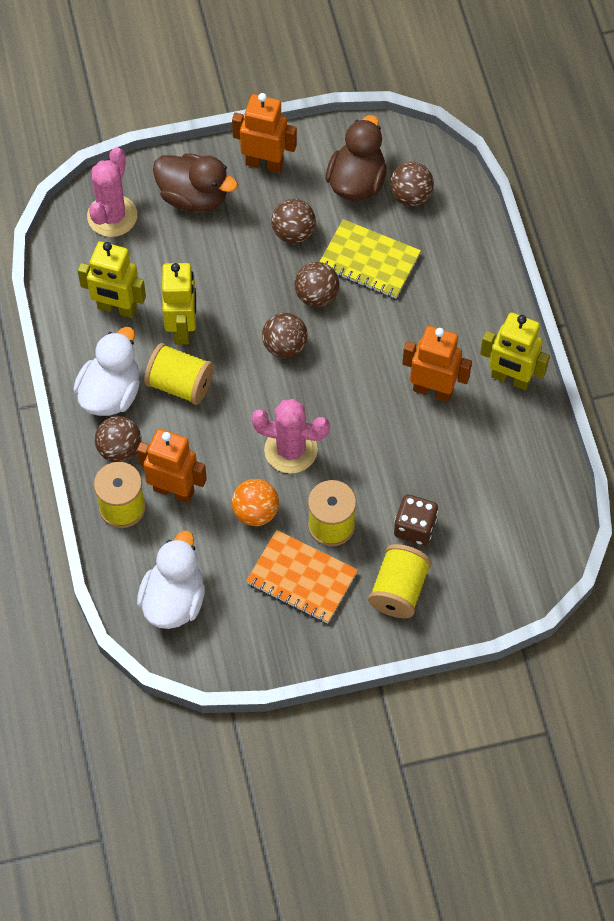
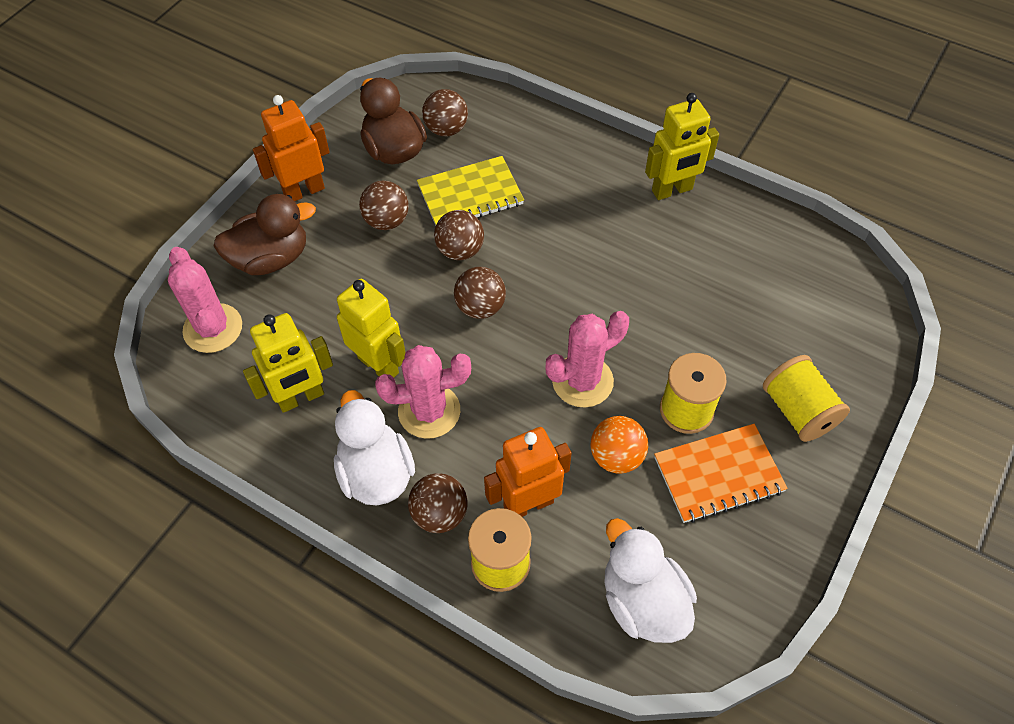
camera: 45 degrees left, 5 degrees down
yellow spool [144,343,214,405] -> pink cactus [375,345,471,439]
brown dice [394,495,438,545] -> none
orange robot [402,326,472,402] -> none

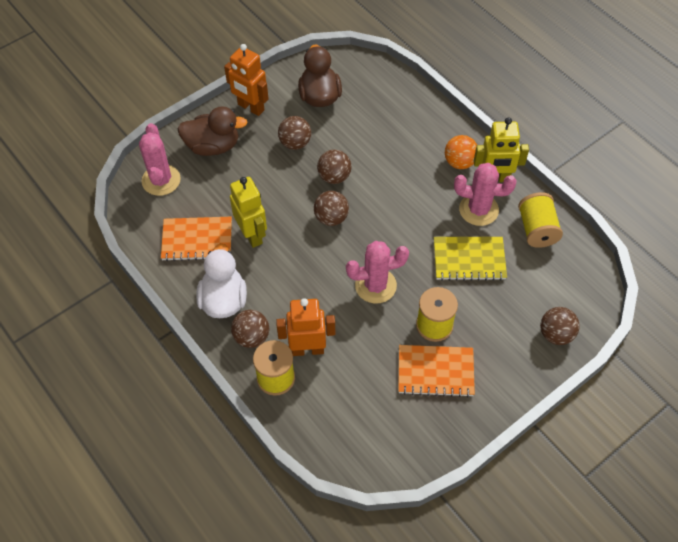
camera: 20 degrees right, 0 degrees up
yellow robot [243,313,333,413] -> orange notebook [161,217,232,261]
orange robot [253,95,330,201] -> orange robot turned 135 degrees counterclockwise [224,44,269,116]
pink cactus [375,345,471,439] -> pink cactus moved to [454,163,517,226]
yellow notebook [417,156,524,225] -> yellow notebook moved to [434,237,507,281]
brown ball [422,89,468,136] -> brown ball moved to [540,307,580,345]
orange ball [590,416,648,474] -> orange ball moved to [445,135,477,169]
white duck [604,518,697,643] -> none
yellow spool [763,355,850,442] -> yellow spool moved to [518,192,563,248]

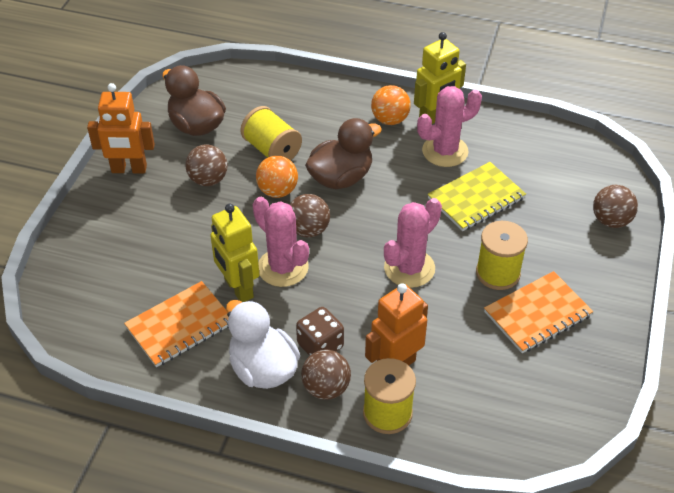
camera: 35 degrees left, 10 degrees down
pink cactus [139,123,181,196] -> pink cactus moved to [253,197,309,287]
brown duck [177,106,248,156] -> brown duck moved to [305,118,382,189]
yellow robot [230,177,267,248] -> yellow robot turned 150 degrees counterclockwise [210,204,259,302]
brown ball [317,150,351,184] -> orange ball [256,156,298,198]
yellow spool [518,192,563,248] -> yellow spool moved to [240,106,302,161]
none -> brown dice [296,307,344,356]

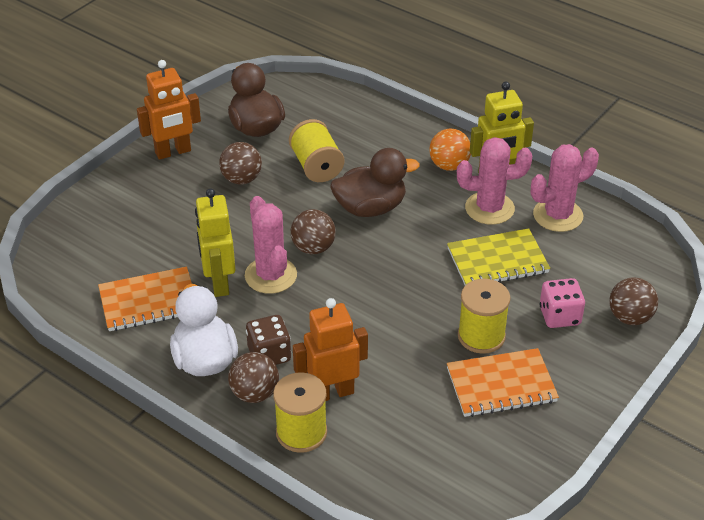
camera: 20 degrees right, 5 degrees down
orange robot [87,83,155,174] -> orange robot turned 45 degrees counterclockwise [137,60,201,160]
orange ball [256,156,298,198] -> none
pink cactus [384,198,442,288] -> pink cactus moved to [531,144,599,232]
none -> pink dice [539,278,585,328]

